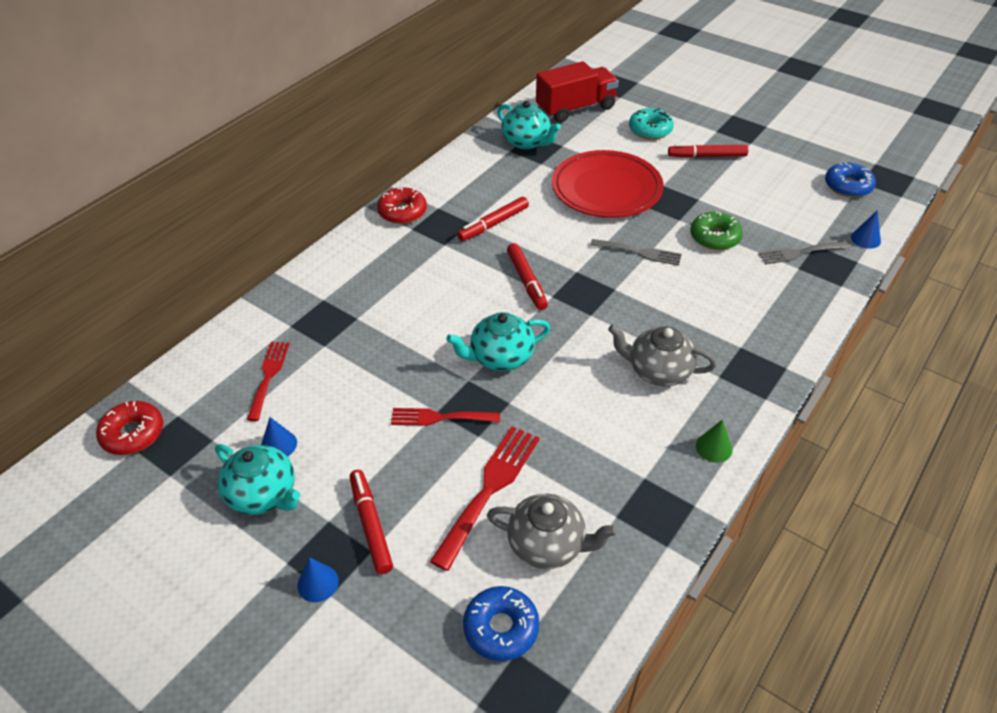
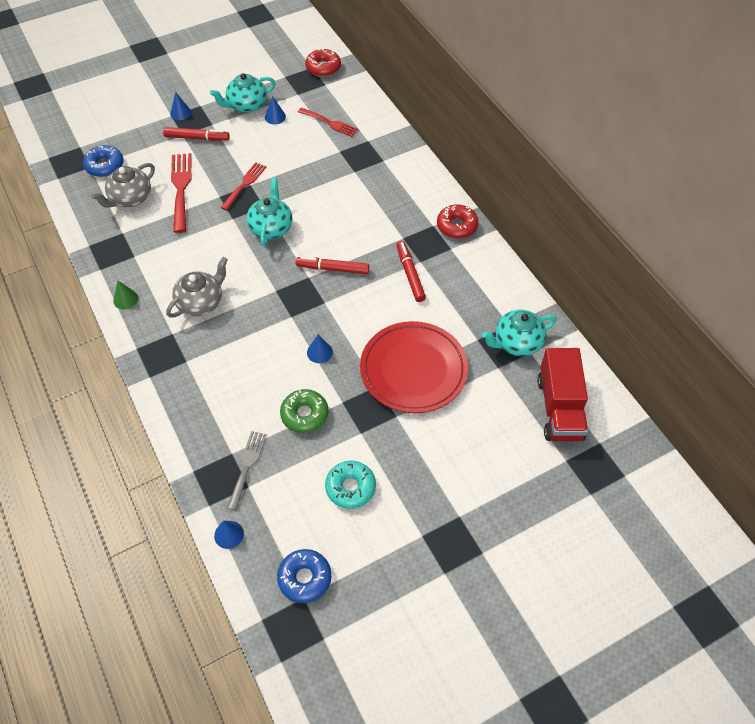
camera: 115 degrees right, 10 degrees up
red fork [430,426,540,571] -> red fork turned 150 degrees counterclockwise [171,153,192,233]
grey fork [590,239,682,266] -> blue cone [307,335,333,363]
turquoise donut [629,108,674,140] -> turquoise donut moved to [325,460,376,509]
red marker [668,144,749,158] -> none

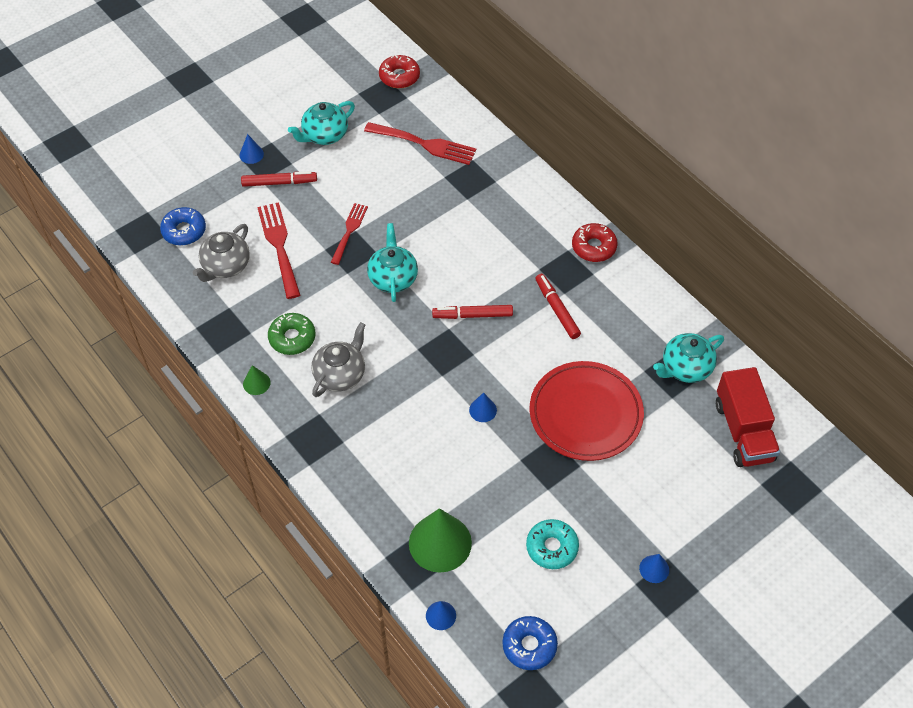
camera: 10 degrees left, 0 degrees up
grey fork [227,431,267,511] -> green cone [409,508,472,573]
blue cone [265,96,286,124] -> blue cone moved to [639,554,669,583]
green donut [280,389,329,433] -> green donut moved to [268,313,315,355]
red fork [298,108,358,137] -> red fork [364,122,476,165], size x1.53

